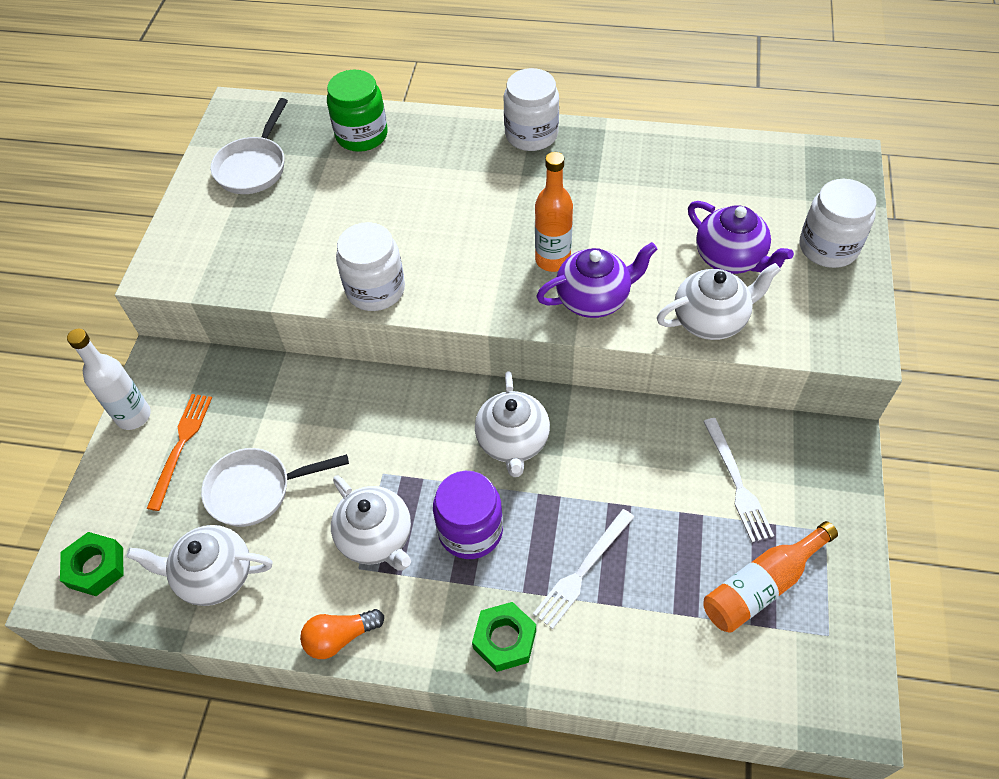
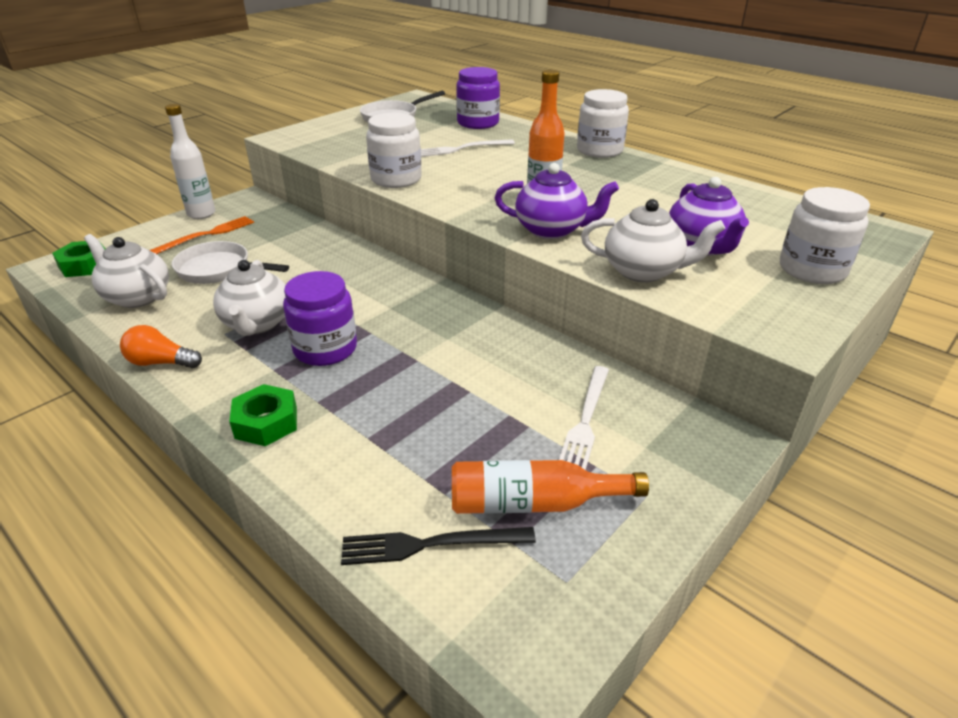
camera: 30 degrees right, 20 degrees down
green jar [327,70,388,152] -> purple jar [456,67,500,129]
white teapot [475,371,550,477] -> none
white fork [533,509,634,629] -> white fork moved to [421,139,515,157]
none -> black fork [341,527,536,565]

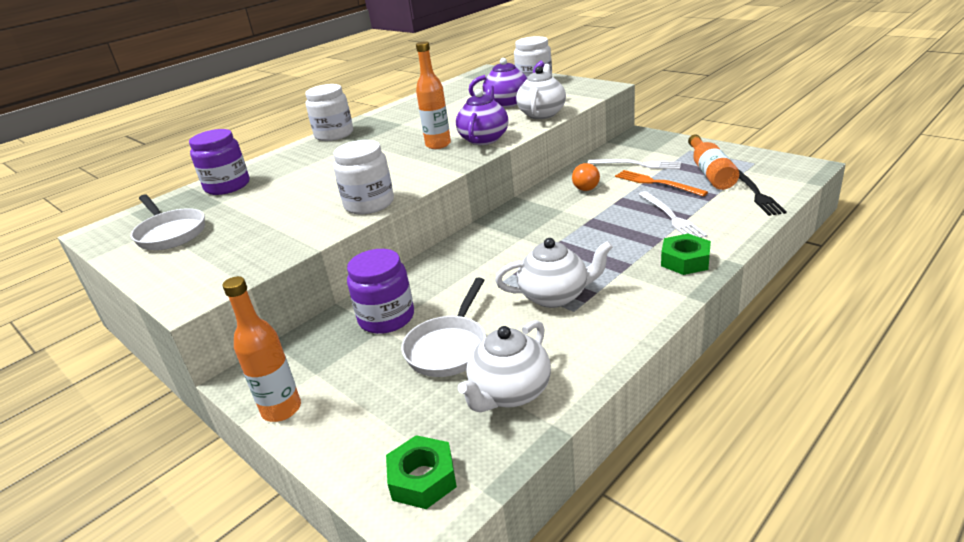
camera: 85 degrees left, 5 degrees down
orange light bulb [120,325,202,368] -> orange light bulb moved to [572,163,600,191]
orange fork [150,216,254,254] -> orange fork moved to [615,170,708,196]
white bottle [165,104,215,219] -> orange bottle [223,276,301,422]
purple jar [283,271,357,366] -> purple jar moved to [347,249,414,334]
white fork [421,139,515,157] -> white fork moved to [639,191,707,238]

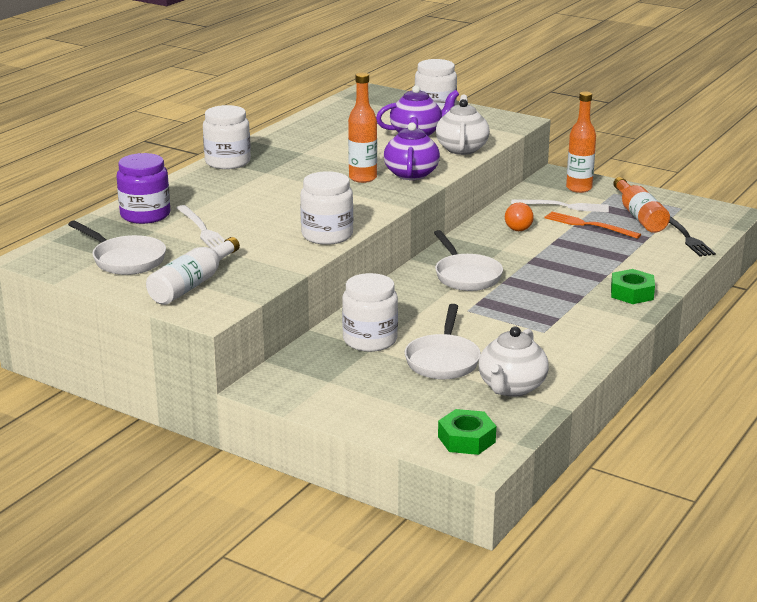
camera: 15 degrees left, 5 degrees down
orange bottle [223,276,301,422] -> orange bottle moved to [566,92,596,193]
purple jar [347,249,414,334] -> white jar [342,273,398,352]
white teapot [495,238,613,308] -> none
white fork [639,191,707,238] -> white fork moved to [176,205,225,249]
none -> white bottle [146,237,240,305]
none -> white pan [434,230,503,291]

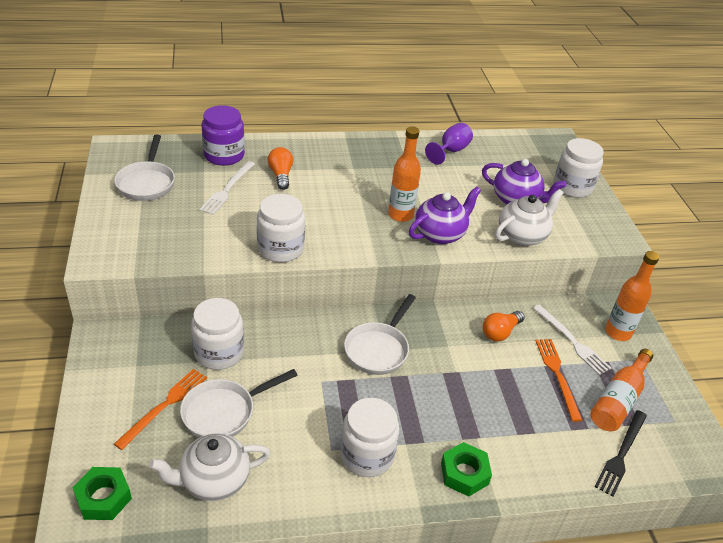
camera: 45 degrees right, 15 degrees up
white bottle [146,237,240,305] -> none
white jar [203,105,251,169] -> white jar moved to [340,398,399,477]
none -> orange fork [114,369,207,450]
none -> orange light bulb [268,147,293,190]
none -> purple goblet [425,123,473,165]

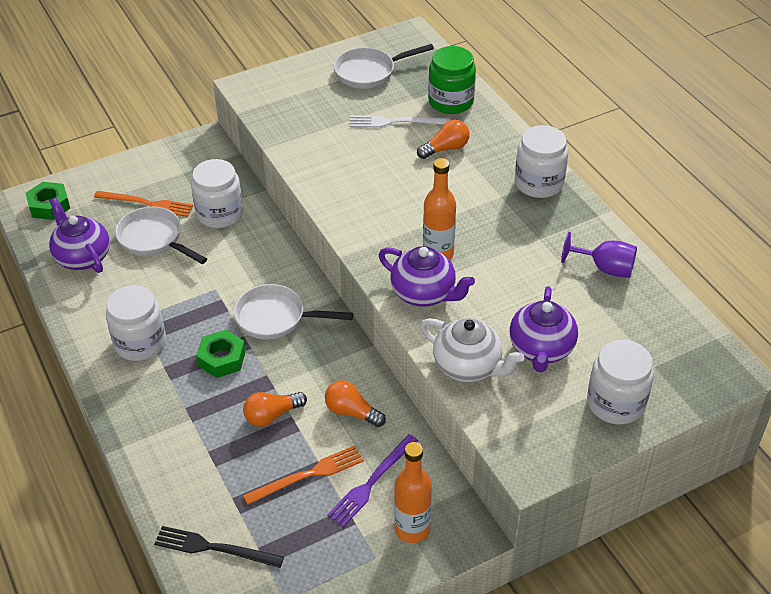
camera: 75 degrees right, 5 degrees up
white teapot [149,433,270,501] -> purple teapot [49,198,110,273]
purple jar [201,105,245,166] -> green jar [428,46,476,114]
white jar [257,194,305,262] -> white jar moved to [515,125,568,198]
green nut [441,442,492,497] -> green nut moved to [196,330,246,378]
white fork [533,304,611,375] -> purple fork [327,434,418,527]
orange bottle [590,349,653,431] -> none
none -> orange light bulb [243,392,307,427]

